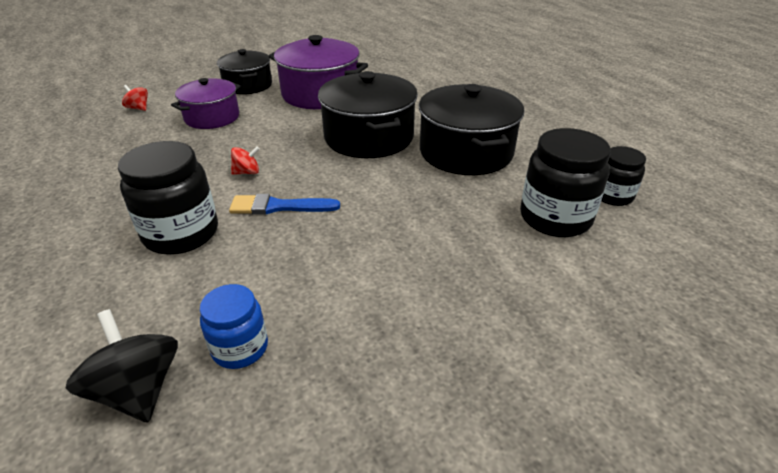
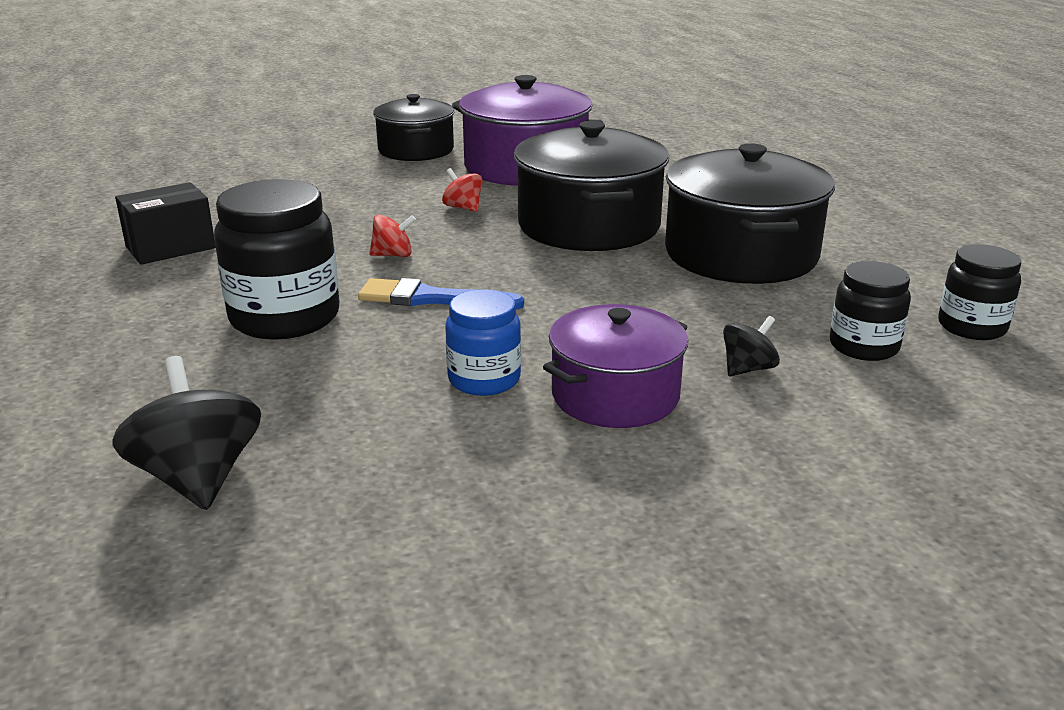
camera: 10 degrees right, 10 degrees down
red spinning top [122,85,148,111] -> red spinning top moved to [442,168,483,212]
purple pot [171,78,240,129] -> purple pot moved to [543,304,688,428]
blue jar [200,284,268,369] -> blue jar moved to [445,289,521,396]
black jar [520,128,611,237] -> black jar [830,261,911,361], size x0.59
none -> black box [115,182,216,265]
none -> black spinning top [723,316,780,376]

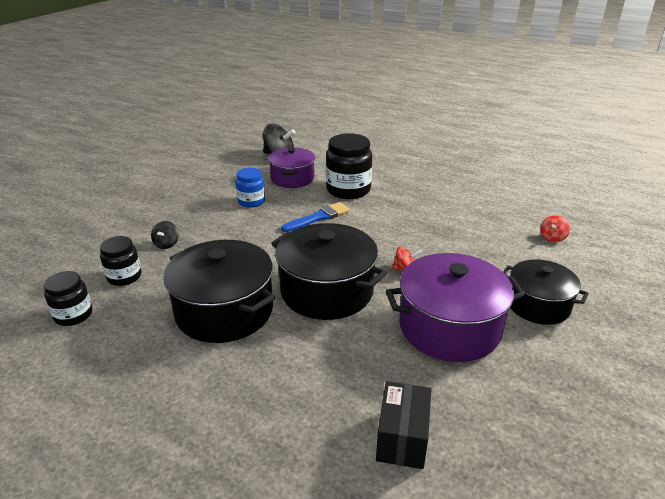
camera: 135 degrees right, 5 degrees up
black box [115,182,216,265] -> black box moved to [376,381,432,469]
red spinning top [369,215,416,257] -> red spinning top moved to [540,215,570,242]
purple pot [543,304,688,428] -> purple pot moved to [268,148,315,188]

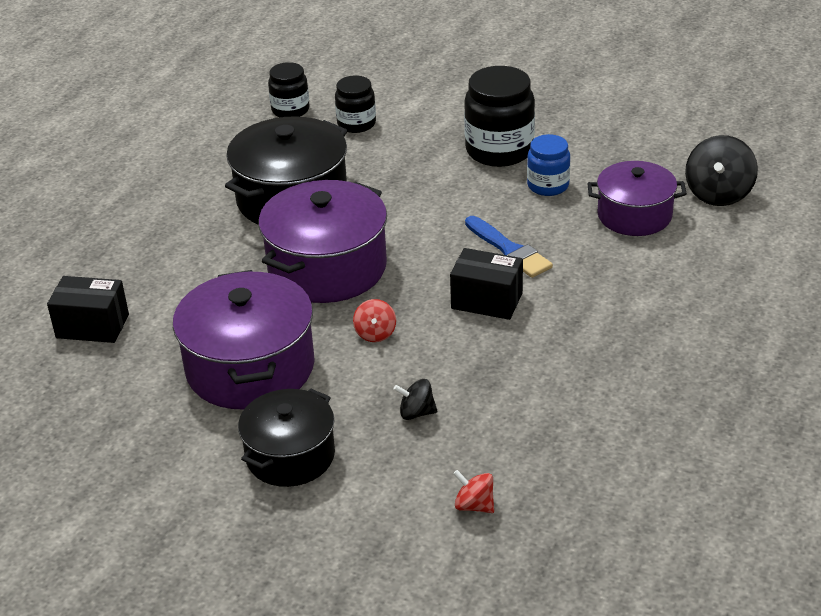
camera: 90 degrees right, 5 degrees up
black spinning top [151,221,179,249] -> black spinning top moved to [393,379,437,420]
black pot [271,223,387,320] -> purple pot [258,180,387,303]
black jar [326,133,372,199] -> black jar moved to [464,66,535,167]
none -> black box [450,248,523,320]

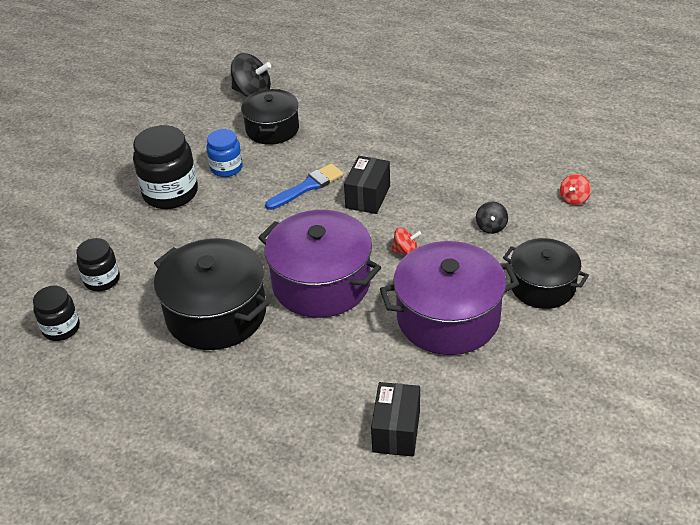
camera: 90 degrees left, 5 degrees up
purple pot [587,161,687,236] -> black pot [241,89,299,145]

